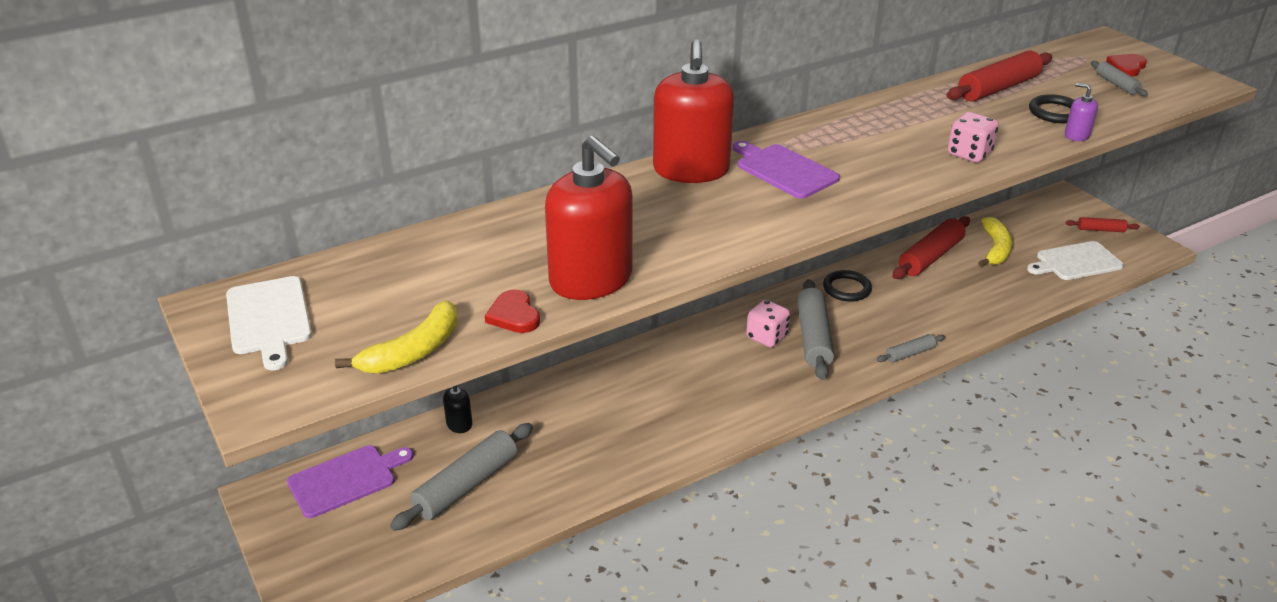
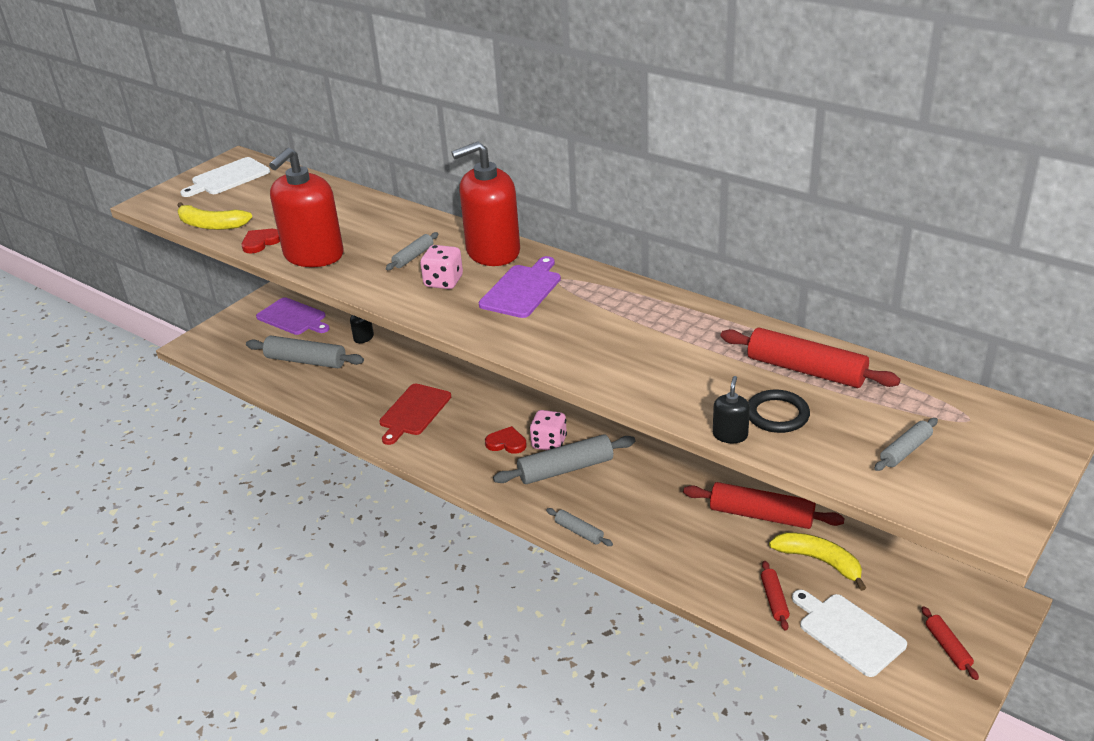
camera: 70 degrees right, 0 degrees up
black ring [823,270,872,302] -> none
pink dice [948,112,998,162] -> pink dice moved to [420,245,463,289]
yellow banana [978,217,1013,267] -> yellow banana turned 135 degrees counterclockwise [769,532,867,591]
purple soap dispenser [1065,83,1098,141] -> black soap dispenser [713,376,750,443]
red heart [1106,54,1147,76] -> red heart moved to [485,426,527,454]
none -> red cutting board [379,384,451,445]
none -> grey rolling pin [386,232,438,270]
none -> red rolling pin [761,561,790,631]

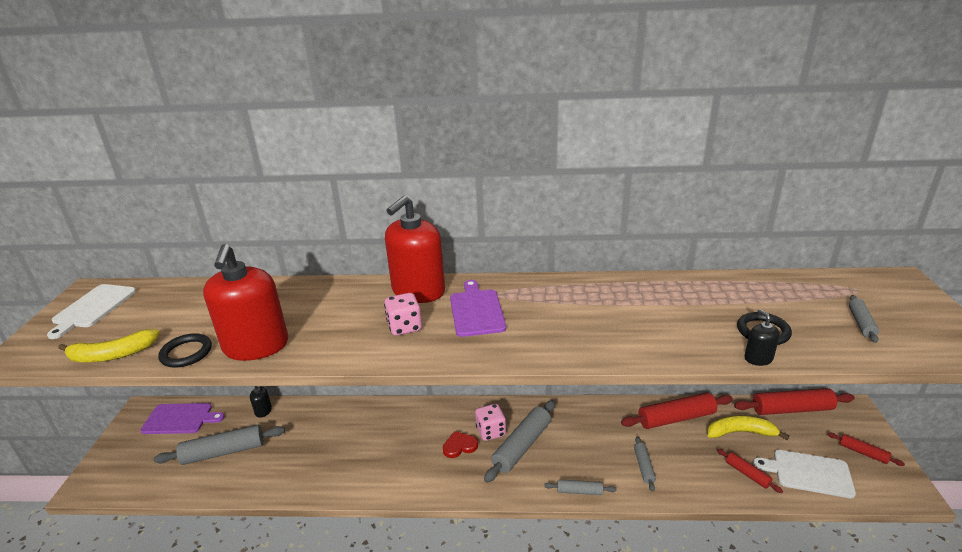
camera: 35 degrees left, 5 degrees down
red heart [242,229,280,254] -> black ring [158,333,212,368]
red cutting board [379,384,451,445] -> none
grey rolling pin [386,232,438,270] -> grey rolling pin moved to [634,436,656,492]
red rolling pin [721,327,901,388] -> red rolling pin moved to [734,388,855,415]

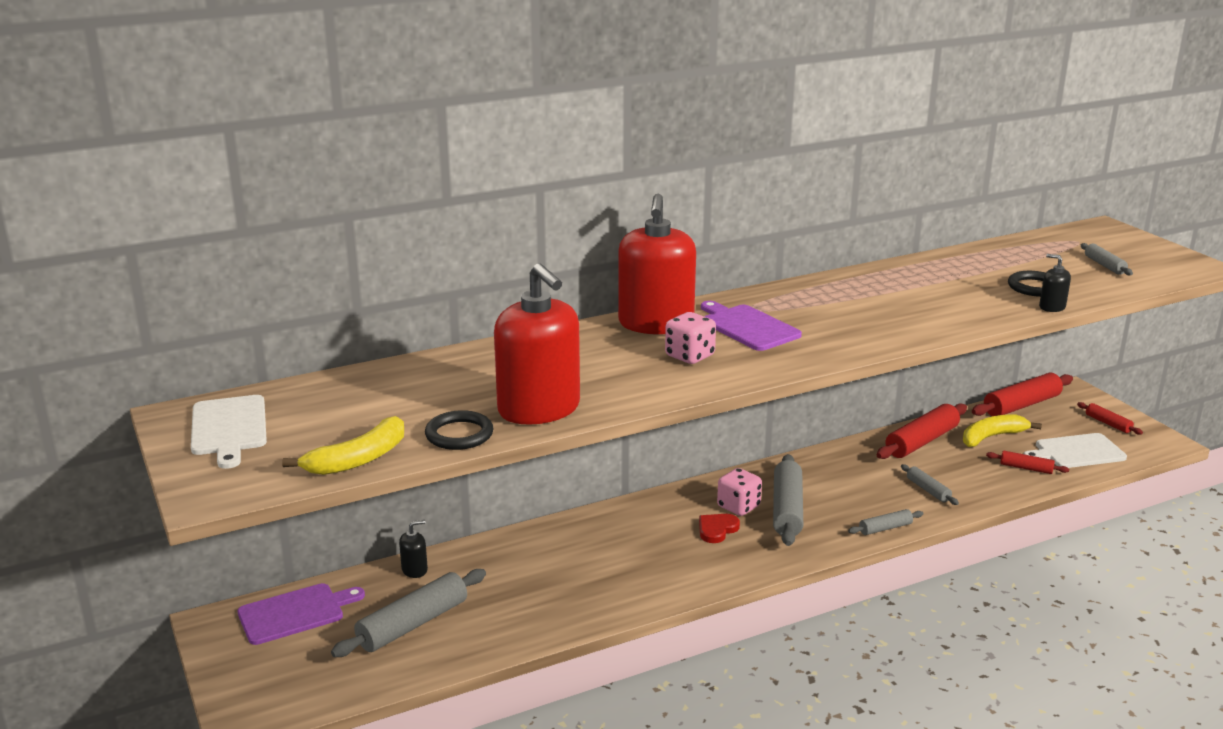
camera: 30 degrees left, 5 degrees down
red rolling pin [827,432,905,466] -> red rolling pin turned 45 degrees clockwise [1077,402,1143,435]

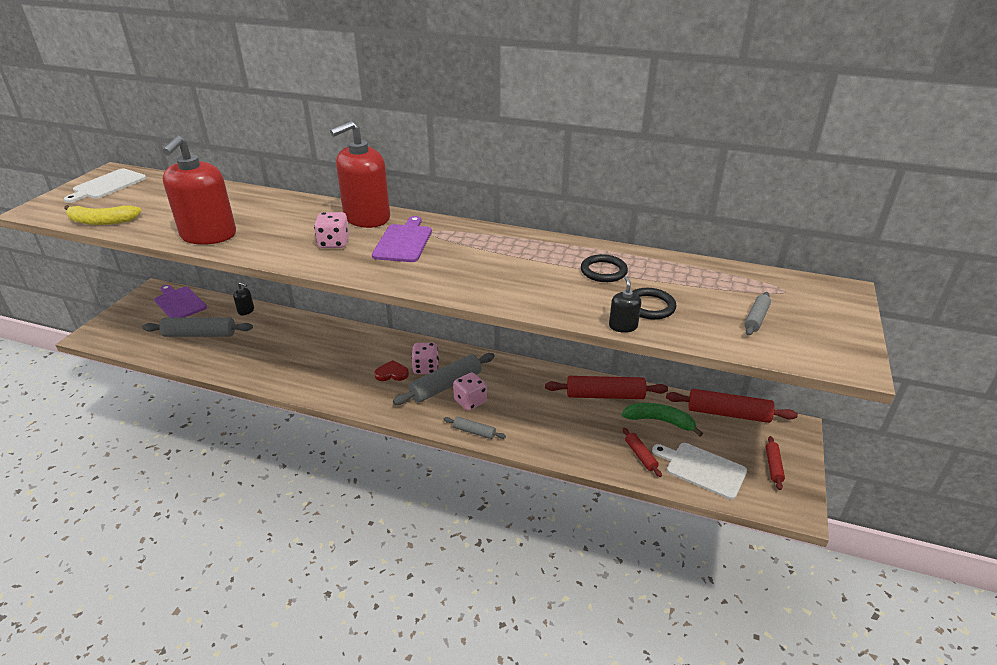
camera: 45 degrees right, 10 degrees up
purple cutting board [237,583,365,645] -> purple cutting board turned 150 degrees counterclockwise [154,285,207,317]
black ring [425,410,494,450] -> black ring moved to [581,254,628,282]
grey rolling pin [901,464,959,505] -> none
yellow banana [963,414,1042,447] -> green banana [622,403,703,437]
none -> pink dice [453,373,487,411]

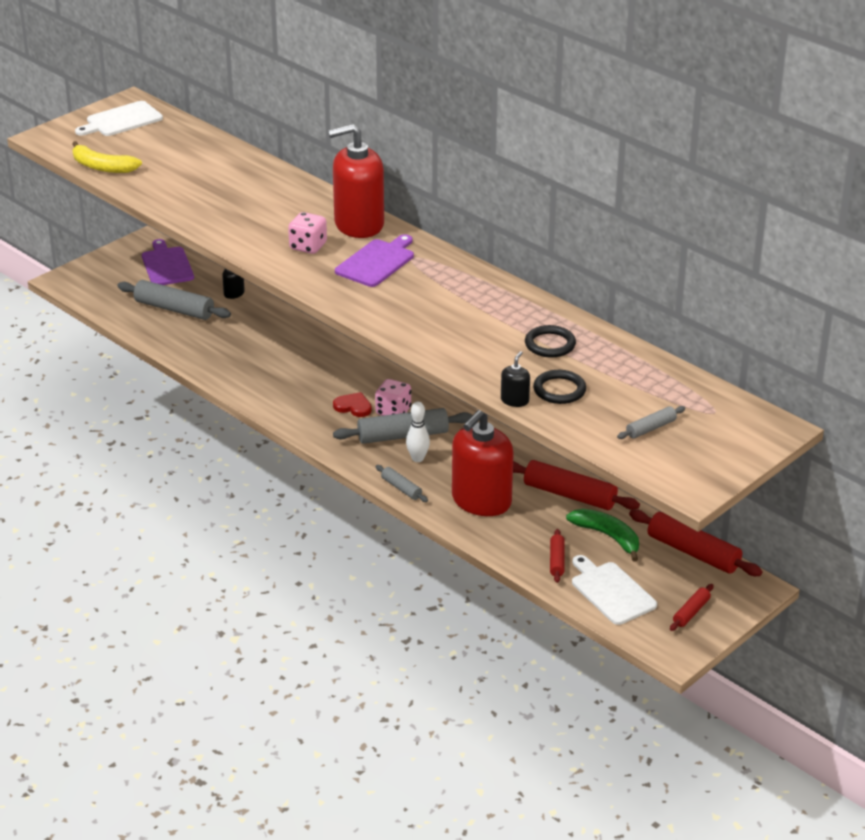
camera: 25 degrees right, 0 degrees up
red soap dispenser [162,136,236,245] -> red soap dispenser moved to [452,410,514,516]
pink dice [453,373,487,411] -> white bowling pin [406,402,430,462]

